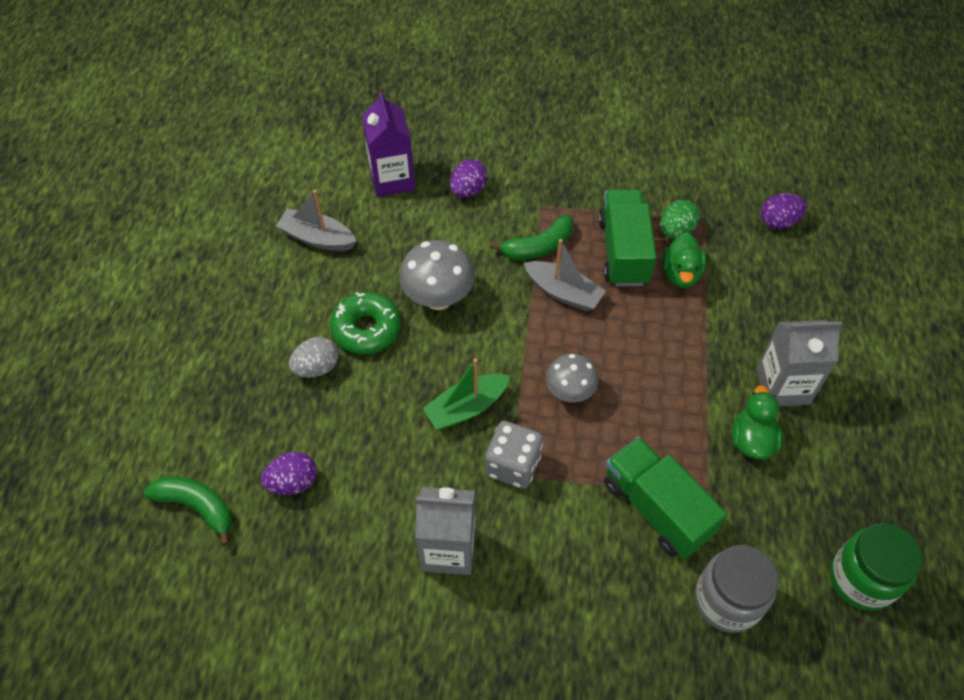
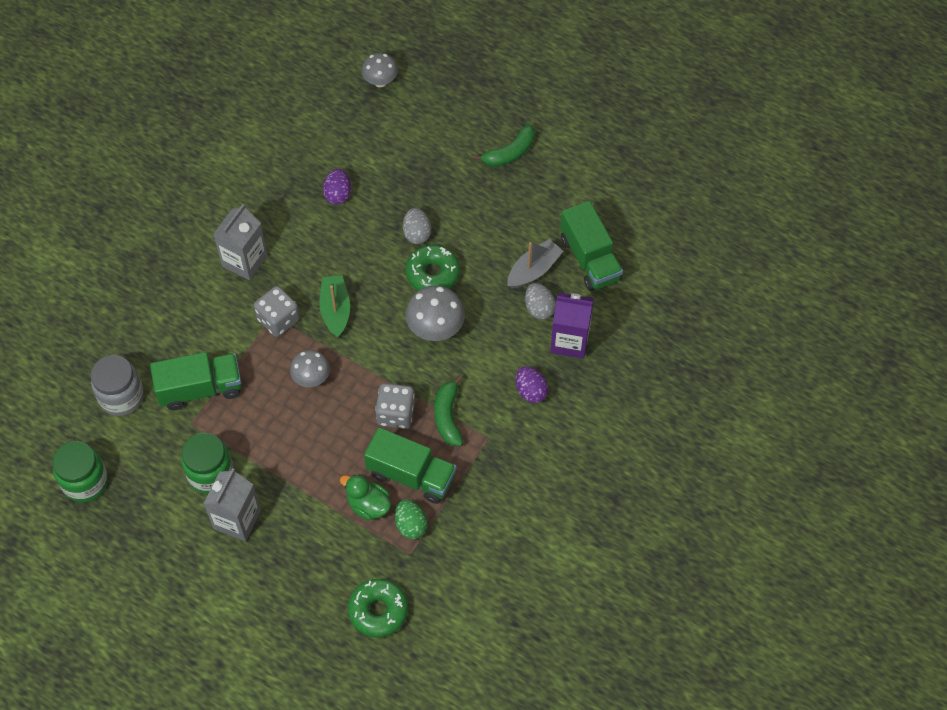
camera: 115 degrees right, 5 degrees up
green banana [144,476,232,546] -> green banana moved to [473,124,535,167]
grey boat [524,239,606,311] -> grey dice [375,383,415,429]
green duck [732,385,782,459] -> green jar [181,433,234,494]
purple egg [760,193,807,229] -> green donut [348,579,408,638]
none -> grey mushroom [362,53,398,87]
none -> grey egg [525,283,556,320]
none -> green truck [560,201,623,291]

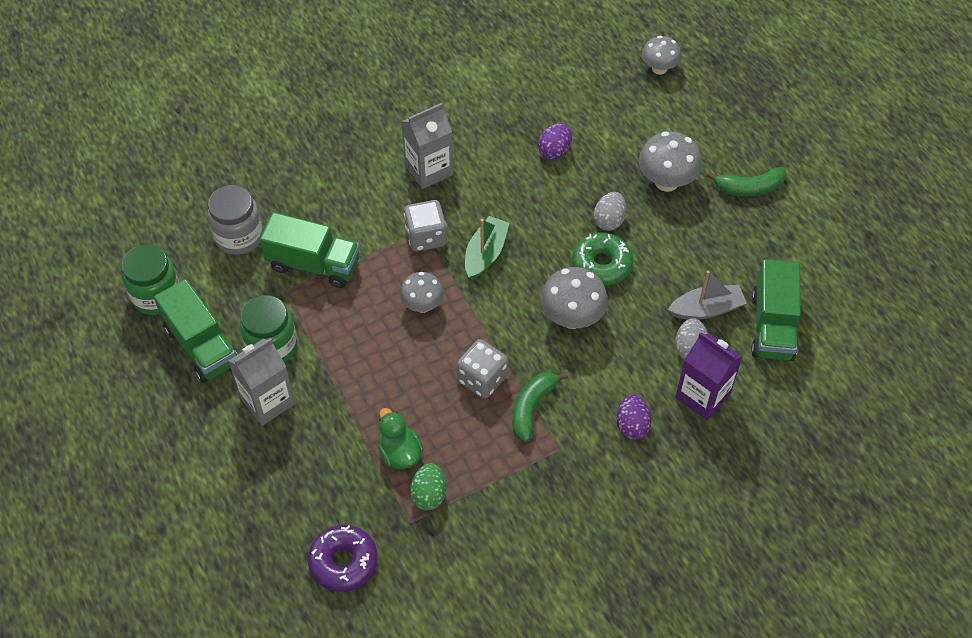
camera: 30 degrees right, 5 degrees down
green donut [348,579,408,638] -> purple donut [308,525,377,592]
green truck [364,427,456,504] -> green truck moved to [154,279,238,383]
none -> grey mushroom [639,132,702,192]

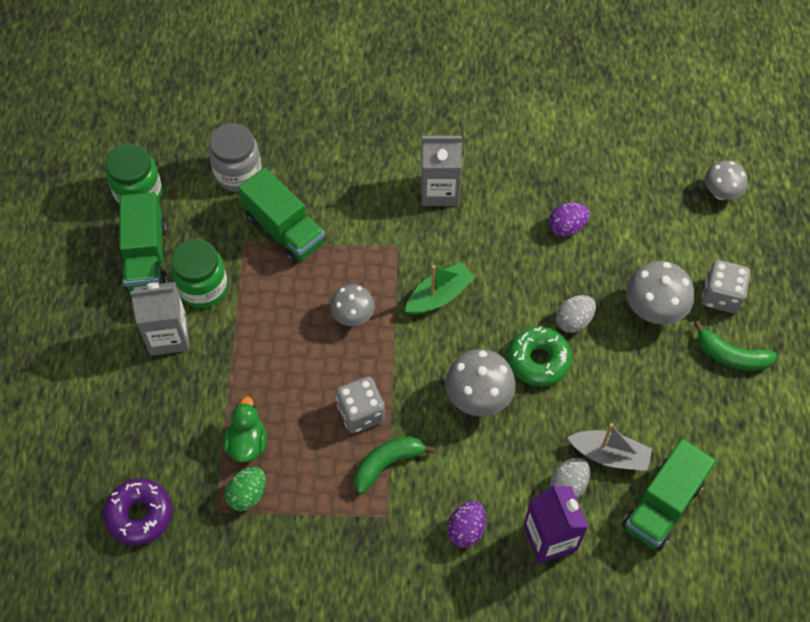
camera: 30 degrees right, 5 degrees up
grey dice [404,200,447,251] -> grey dice moved to [701,260,750,313]

